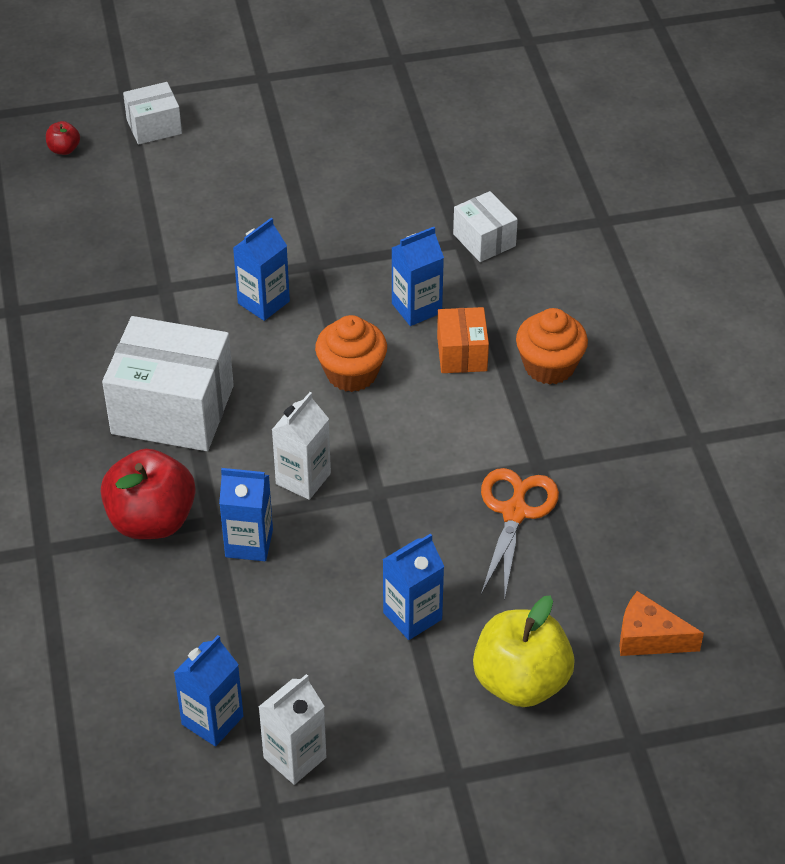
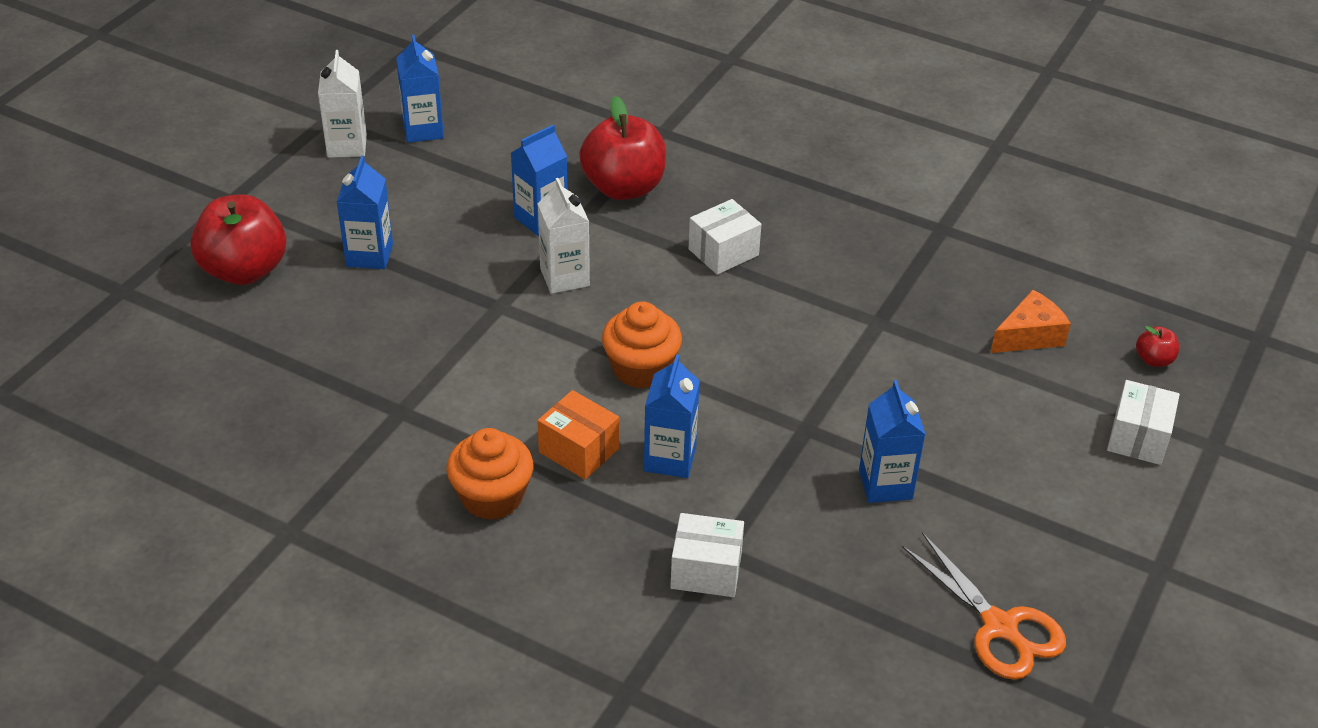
camera: 130 degrees right, 5 degrees down
white box [102,316,234,451] -> white box [689,199,761,275], size x0.52
blue carton [233,218,290,321] -> blue carton moved to [859,380,926,503]
yellow apple [473,595,575,707] -> red apple [190,194,286,285]
orange scissors [481,468,559,599] -> orange scissors moved to [902,532,1066,680]
orange cheese [620,591,704,656] -> orange cheese moved to [990,290,1071,353]

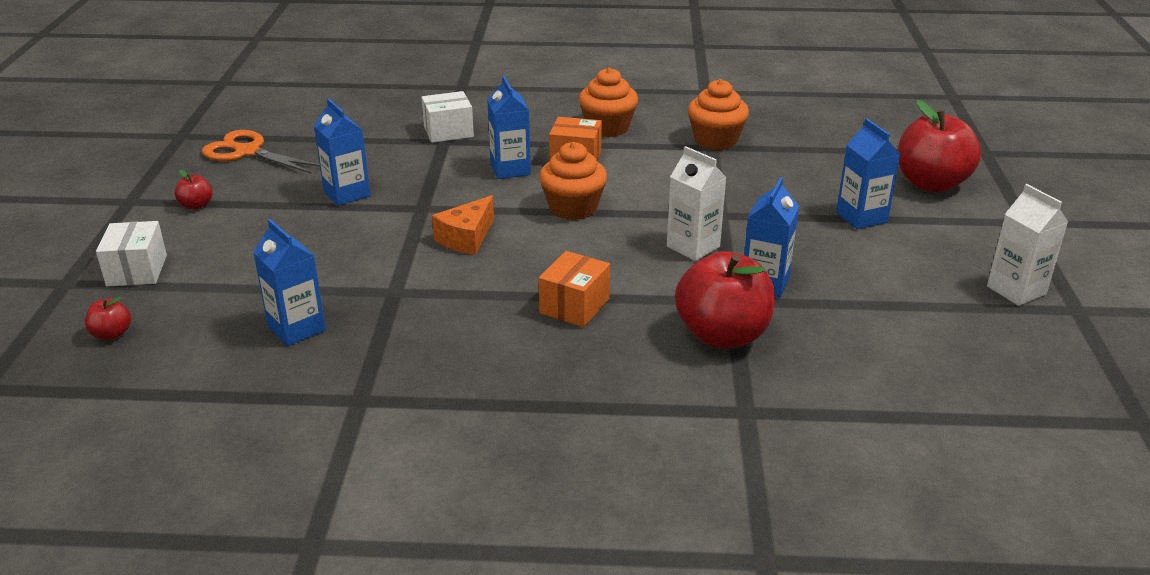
camera: 155 degrees right, 10 degrees down
blue carton [396,35,444,143] -> blue carton moved to [253,219,326,346]
white box [689,199,761,275] -> orange box [539,251,610,327]
orange cheese [990,290,1071,353] -> orange cheese moved to [432,195,494,255]
none -> red apple [175,170,213,209]
none -> orange cupcake [688,79,749,150]

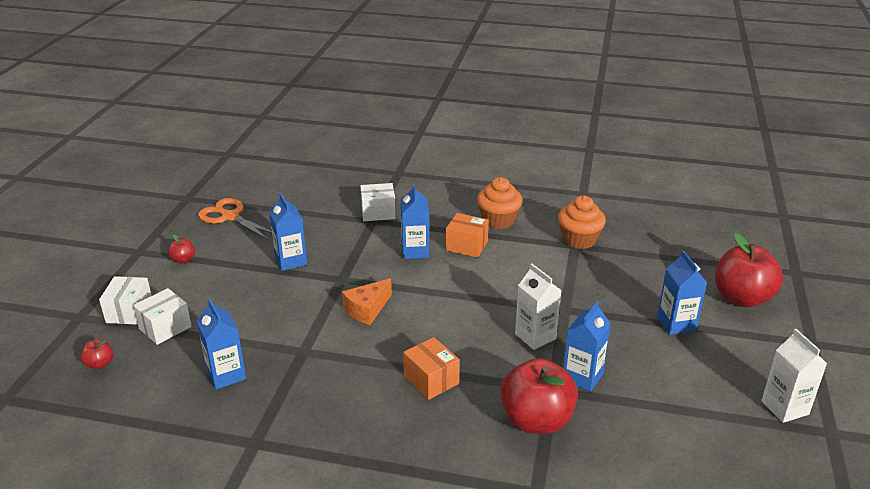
camera: 10 degrees right, 0 degrees up
orange cupcake [539,142,607,220] -> none
orange box [539,251,610,327] -> orange box turned 75 degrees counterclockwise [403,337,460,400]
none -> white box [133,288,192,345]

